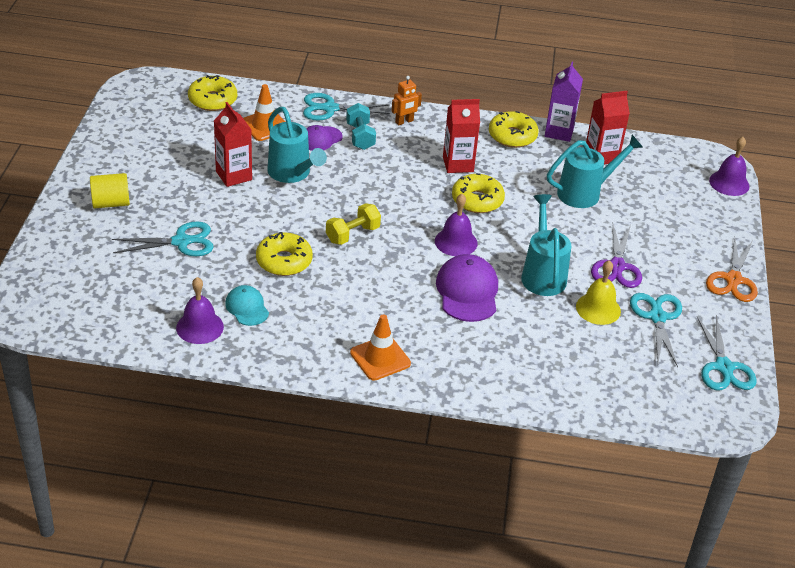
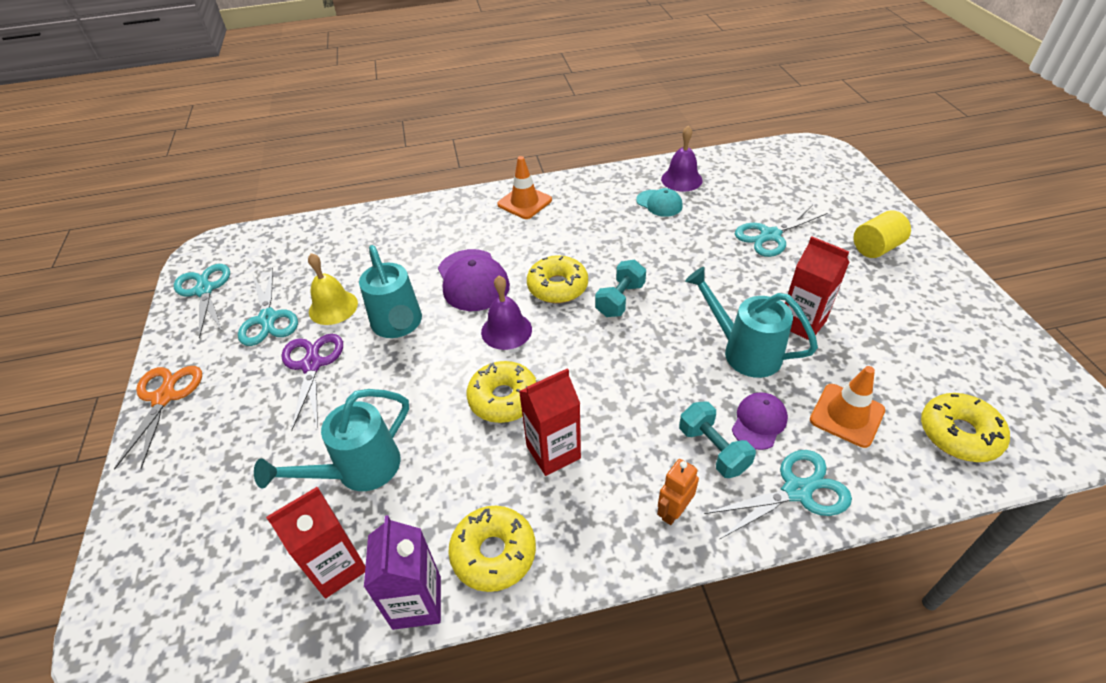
camera: 165 degrees right, 5 degrees up
yellow donut [256,232,313,276] -> yellow donut moved to [527,255,588,303]
yellow dumbbell [326,203,381,245] -> turquoise dumbbell [595,260,646,317]
purple bell [709,137,749,196] -> none

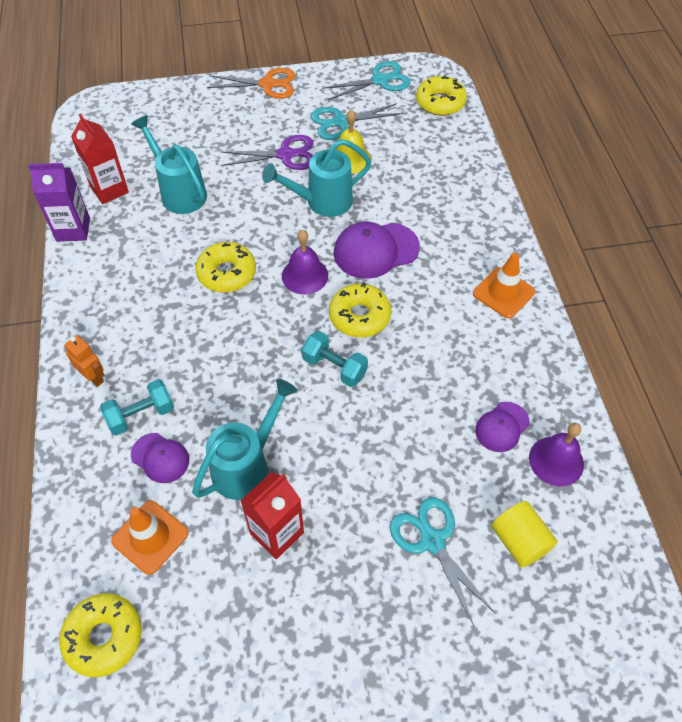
camera: 90 degrees right, 10 degrees up
yellow donut [448,506,536,592] -> yellow donut moved to [416,76,467,116]
red carton [519,368,581,476] -> none
turquoise cap [636,188,683,217] -> purple cap [475,402,530,452]
turquoise scissors [704,450,852,540] -> none
yellow cylinder [853,210,911,258] -> yellow cylinder moved to [492,501,558,567]

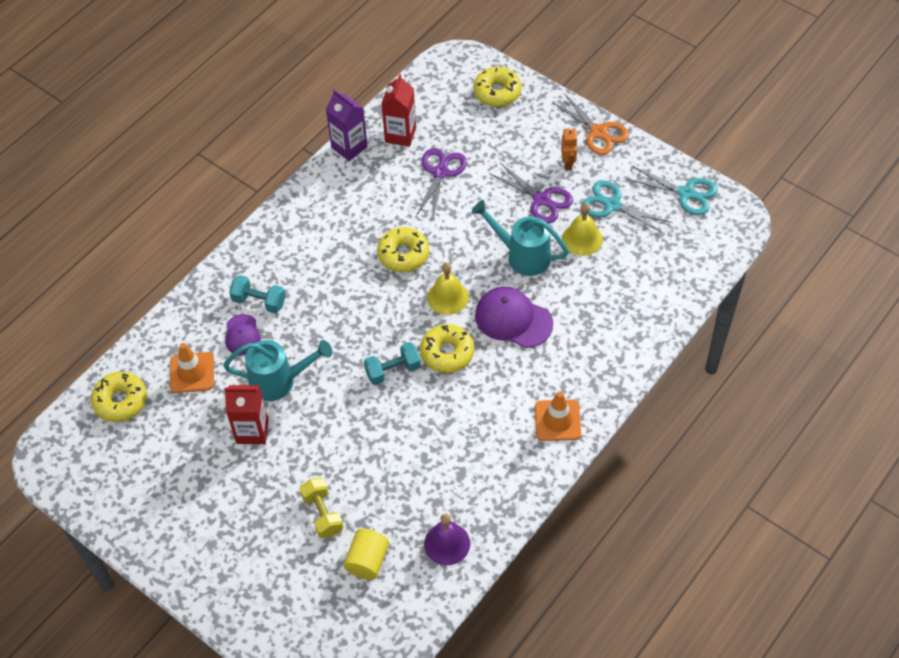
camera: 50 degrees right, 0 degrees up
orange robot [64,335,104,387] -> orange robot moved to [561,127,578,170]
turquoise watering can [131,115,207,214] -> purple scissors [416,148,467,217]
purple bell [282,230,328,294] -> yellow bell [427,262,469,315]
turquoise dumbbell [302,331,368,387] -> turquoise dumbbell turned 75 degrees clockwise [364,342,421,385]
turquoise scissors [390,497,496,626] -> yellow dumbbell [300,478,343,538]
yellow donut [416,76,467,116] -> yellow donut moved to [473,67,522,107]
purple cap [475,402,530,452] -> none

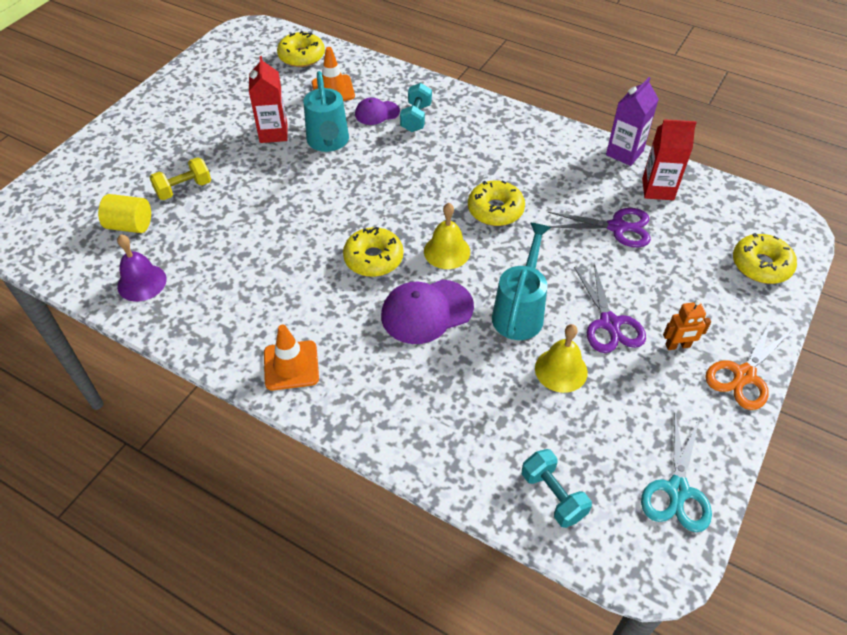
camera: 80 degrees right, 5 degrees down
turquoise dumbbell [364,342,421,385] -> turquoise dumbbell moved to [522,449,592,528]
purple cap [475,287,553,348] -> purple cap turned 135 degrees counterclockwise [381,279,474,344]
purple scissors [489,163,573,223] -> purple scissors turned 45 degrees counterclockwise [574,264,646,353]
turquoise scissors [581,180,673,234] -> none

